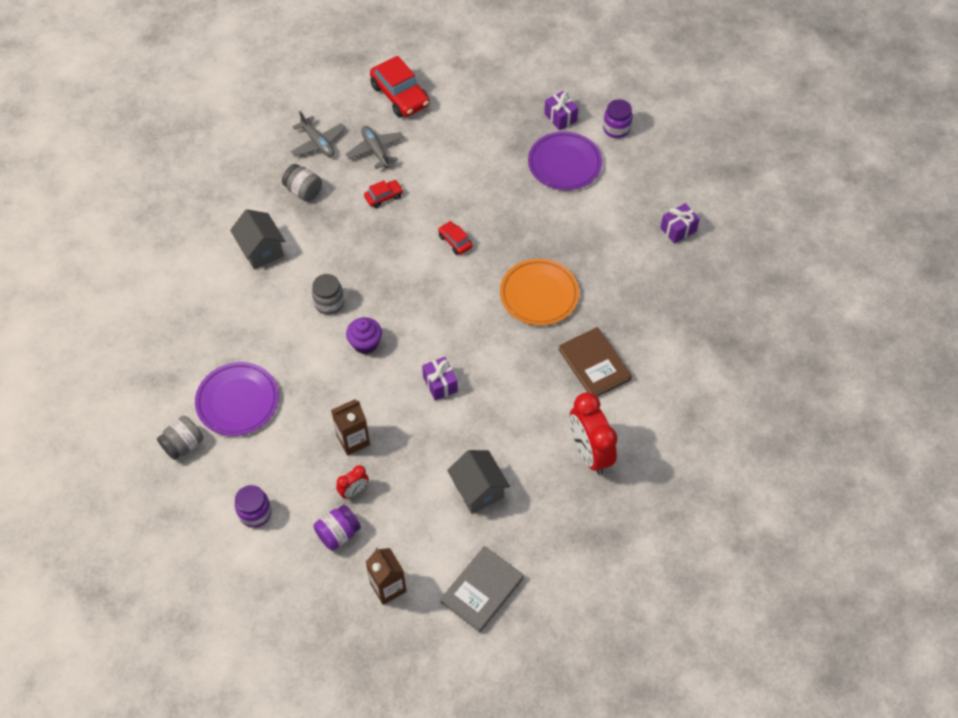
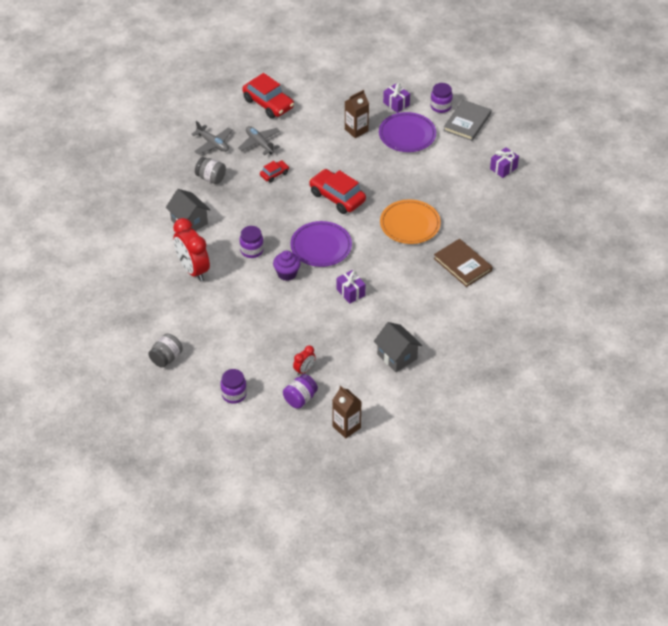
camera: 10 degrees left, 10 degrees down
purple plate [195,362,279,436] -> purple plate moved to [290,221,352,267]
grey jar [312,274,344,315] -> purple jar [240,226,264,258]
brown carton [331,399,370,455] -> brown carton moved to [345,90,369,138]
red car [438,221,473,255] -> red car [309,169,366,214], size x1.95
grey book [440,546,524,632] -> grey book moved to [443,100,491,141]
red clock [570,393,618,475] -> red clock moved to [173,218,210,282]

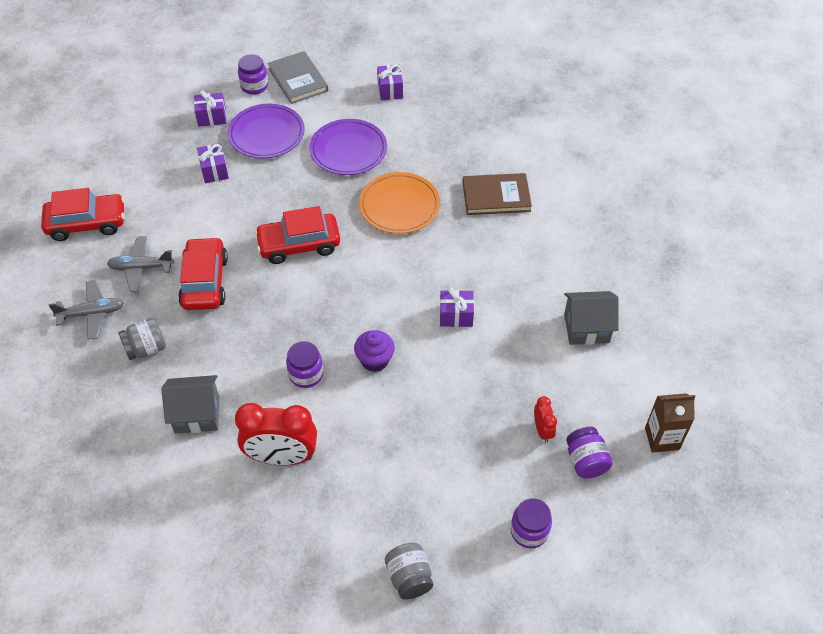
camera: 55 degrees left, 5 degrees up
red car [260,160,289,183] -> red car [178,237,228,310], size x1.95
purple plate [290,221,352,267] -> purple plate moved to [309,119,387,175]
brown carton [345,90,369,138] -> purple gift [197,143,229,183]

